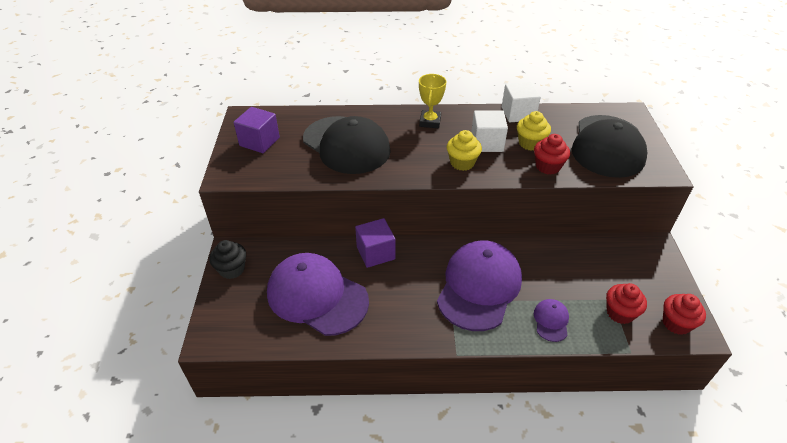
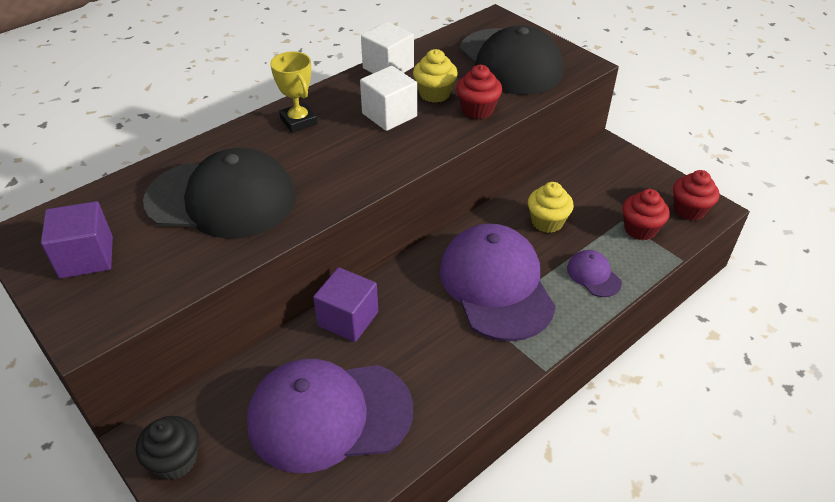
camera: 40 degrees left, 0 degrees up
yellow cupcake [447,130,482,171] -> yellow cupcake moved to [528,182,574,233]

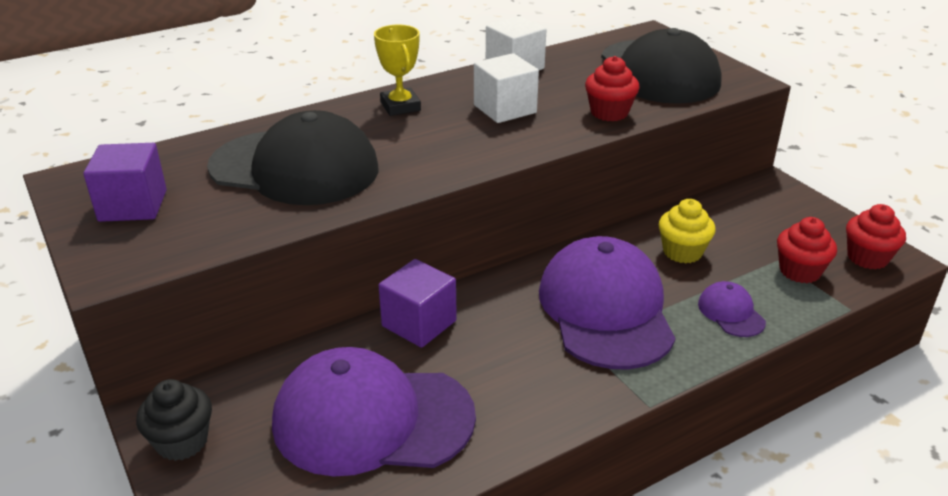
camera: 10 degrees right, 10 degrees down
yellow cupcake [413,49,458,103] -> none

